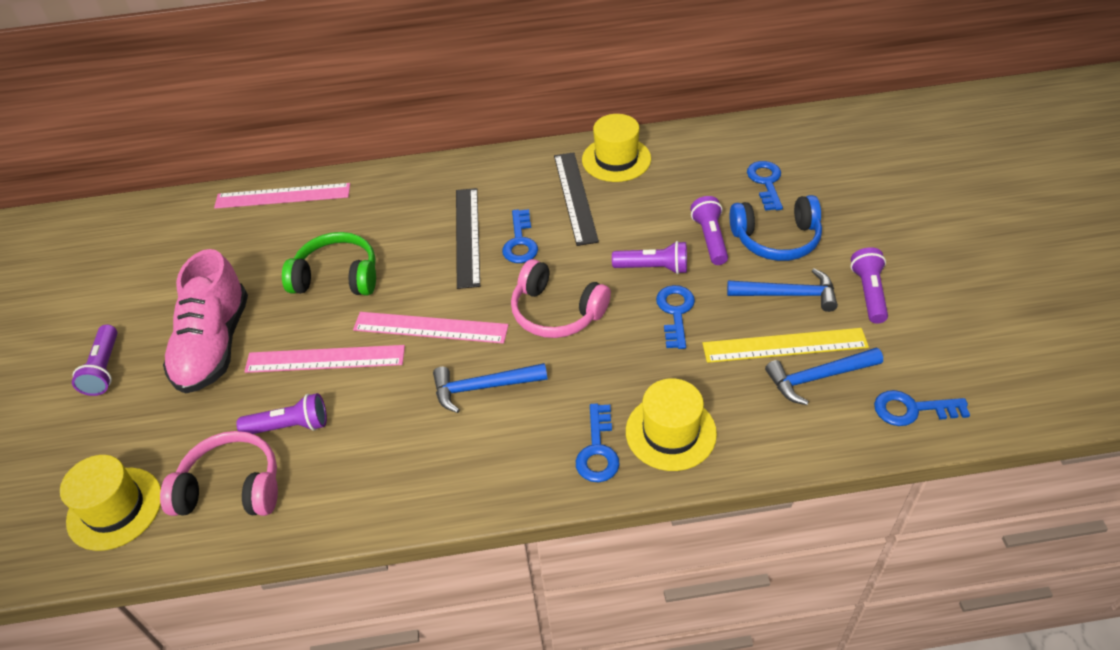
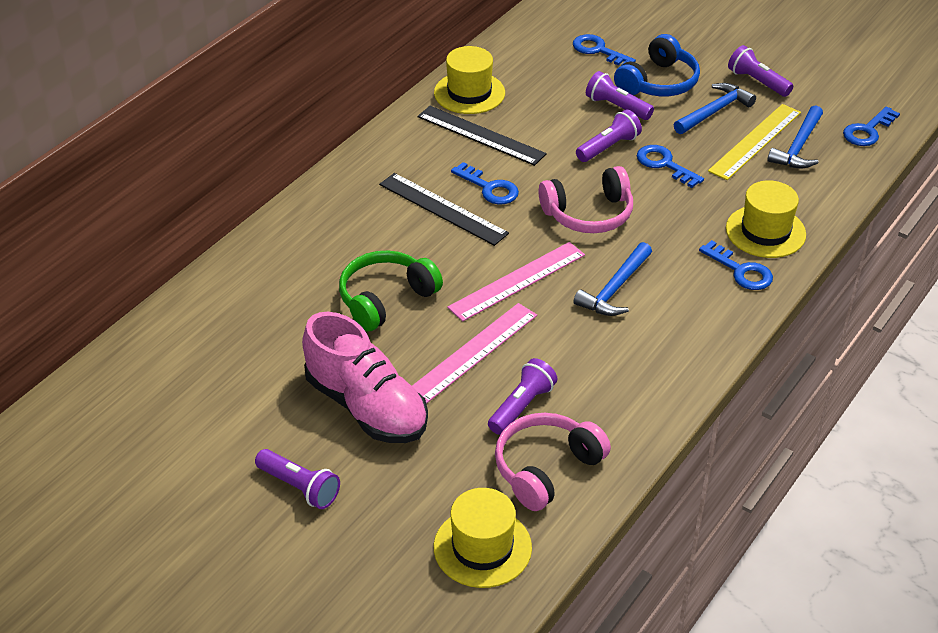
camera: 50 degrees left, 5 degrees down
pink ruler [214,183,350,209] -> none

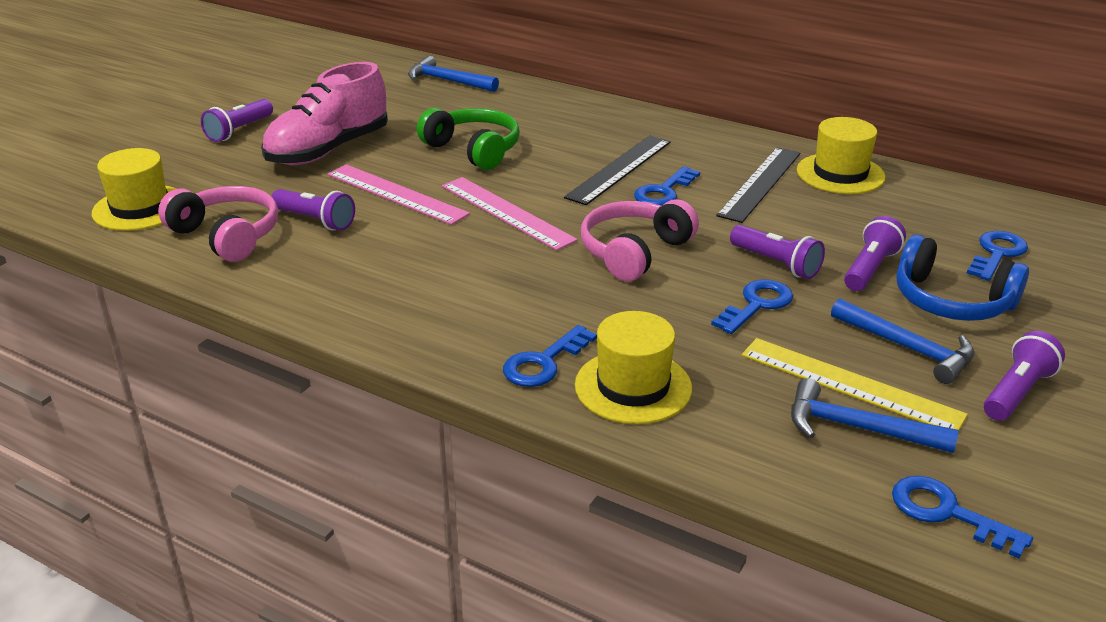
camera: 85 degrees right, 10 degrees down
pink headphones [539,166,633,233] -> pink headphones turned 60 degrees clockwise [581,199,699,281]
blue hammer [573,242,652,316] -> blue hammer moved to [408,56,499,92]

